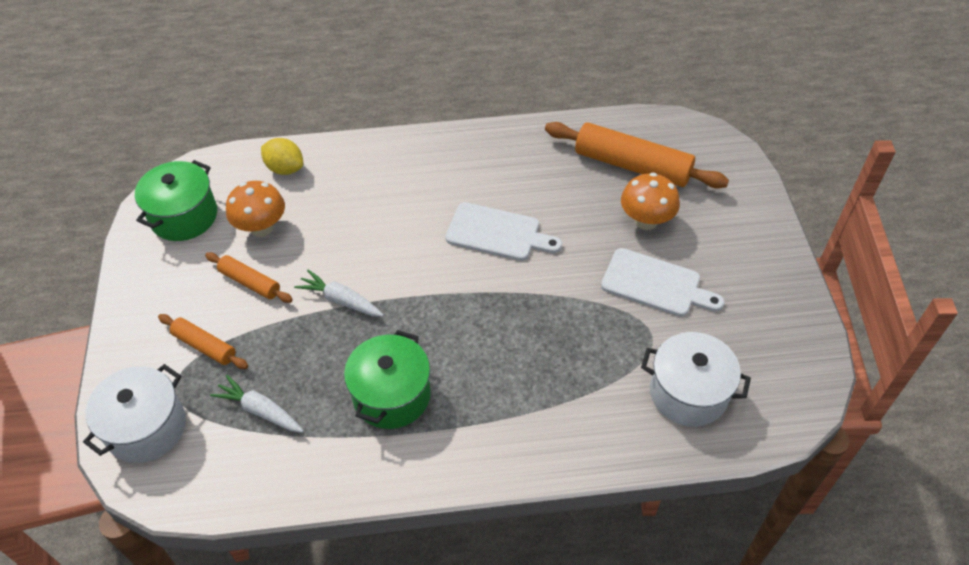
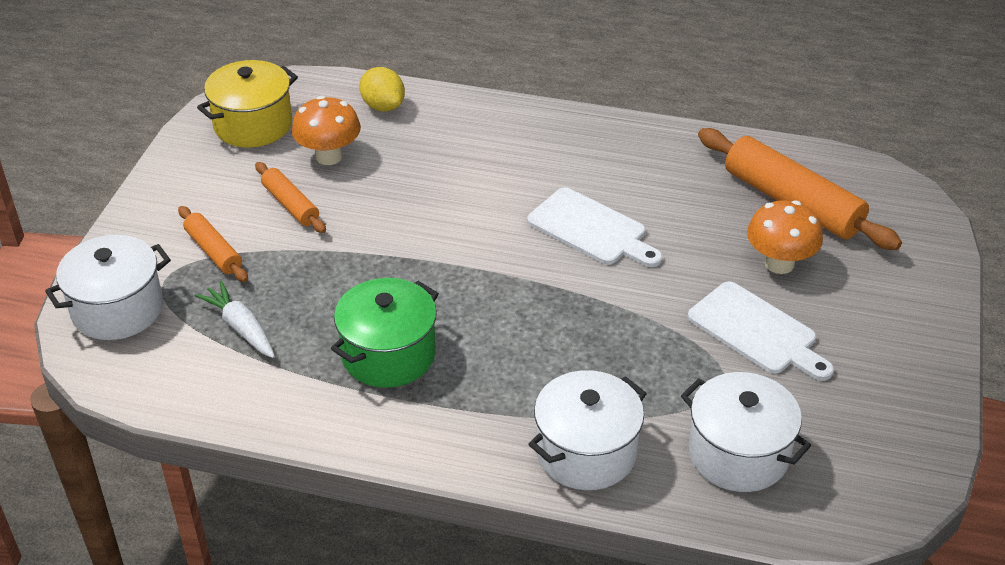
camera: 20 degrees right, 10 degrees down
green pot [135,160,217,241] -> yellow pot [197,60,298,148]
white carrot [294,270,384,317] -> none
none -> white pot [528,370,647,490]

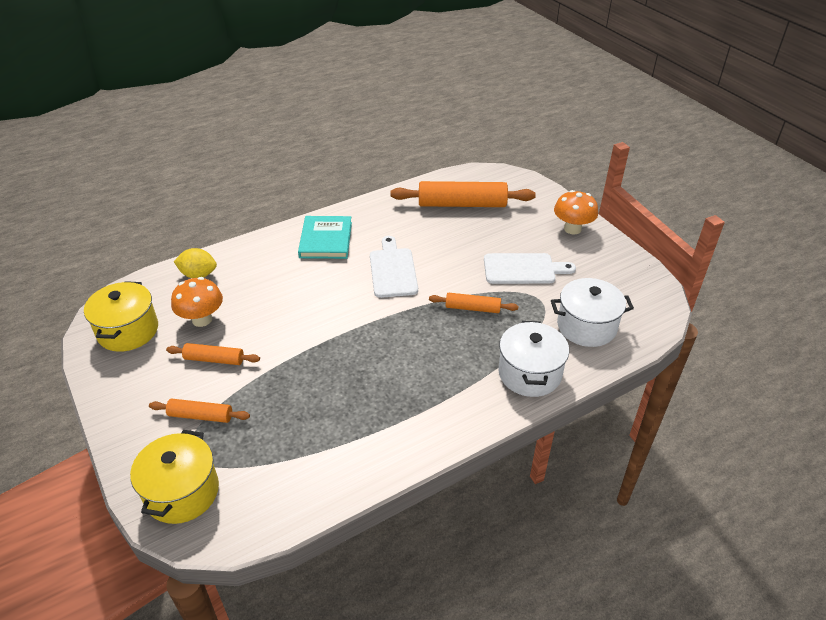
camera: 45 degrees left, 0 degrees up
white pot [45,235,171,340] -> yellow pot [130,430,219,524]
white carrot [195,281,275,358] -> none
green pot [331,278,439,388] -> none
white cutting board [527,188,663,267] -> white cutting board turned 90 degrees counterclockwise [370,236,418,298]
orange mushroom [747,200,823,274] -> orange mushroom moved to [554,190,598,235]
none -> turquoise book [298,216,352,259]
none -> orange rolling pin [429,293,519,313]

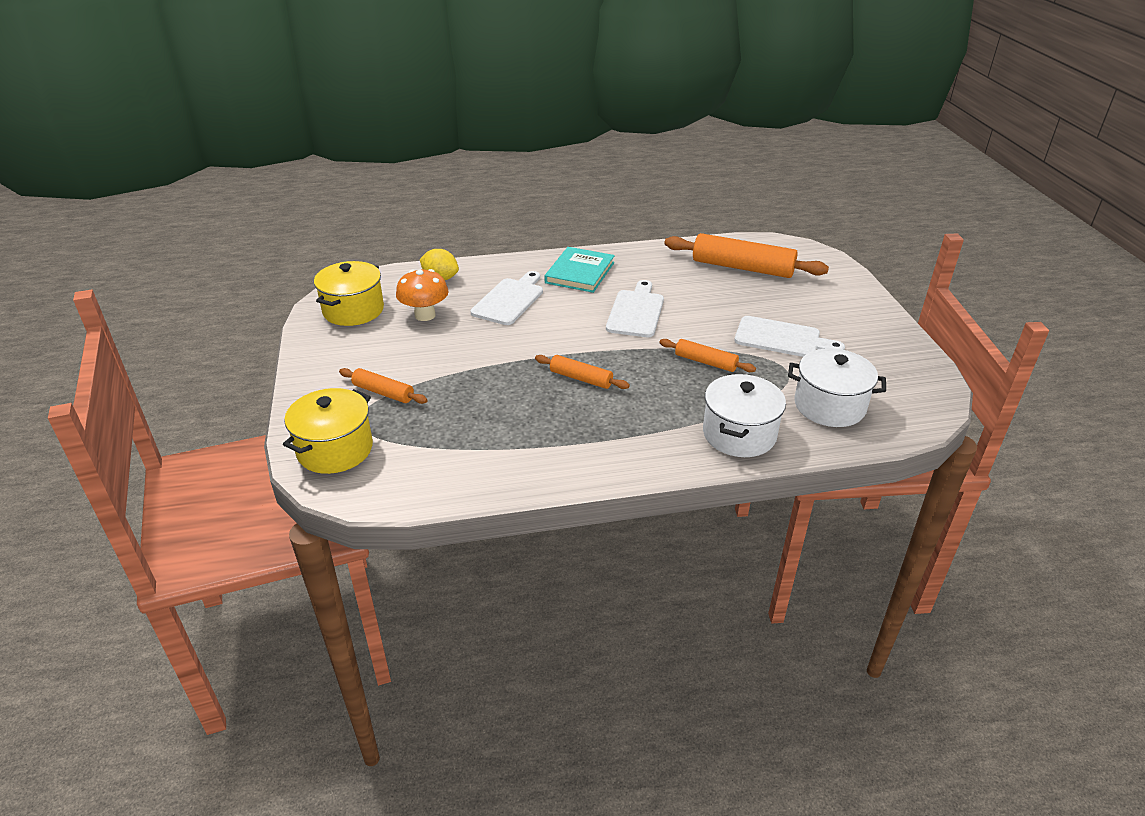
camera: 20 degrees right, 5 degrees down
orange rolling pin [166,343,260,365] -> orange rolling pin moved to [535,355,630,389]
orange mushroom [554,190,598,235] -> none
none -> white cutting board [470,271,543,325]

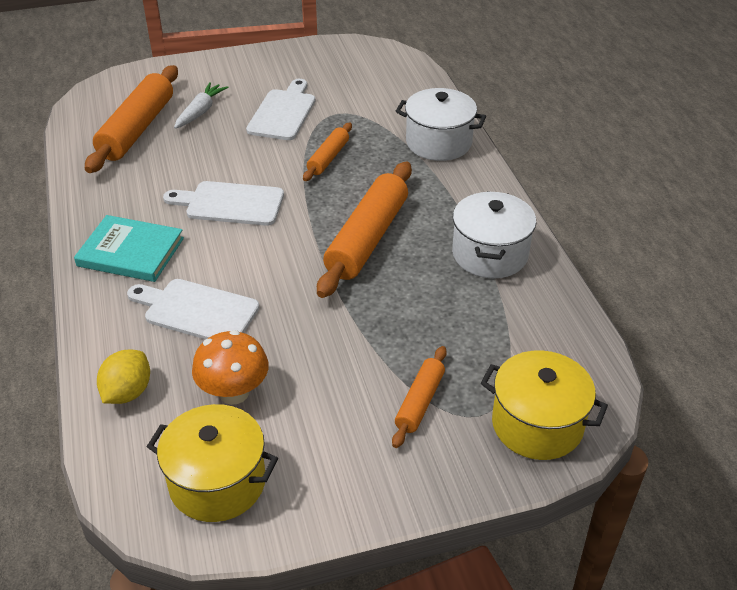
camera: 95 degrees left, 5 degrees up
orange rolling pin [535,355,630,389] -> orange rolling pin [317,162,412,298], size x1.89
white pot [788,348,886,427] -> white pot moved to [452,191,536,278]
none -> white carrot [174,82,228,129]

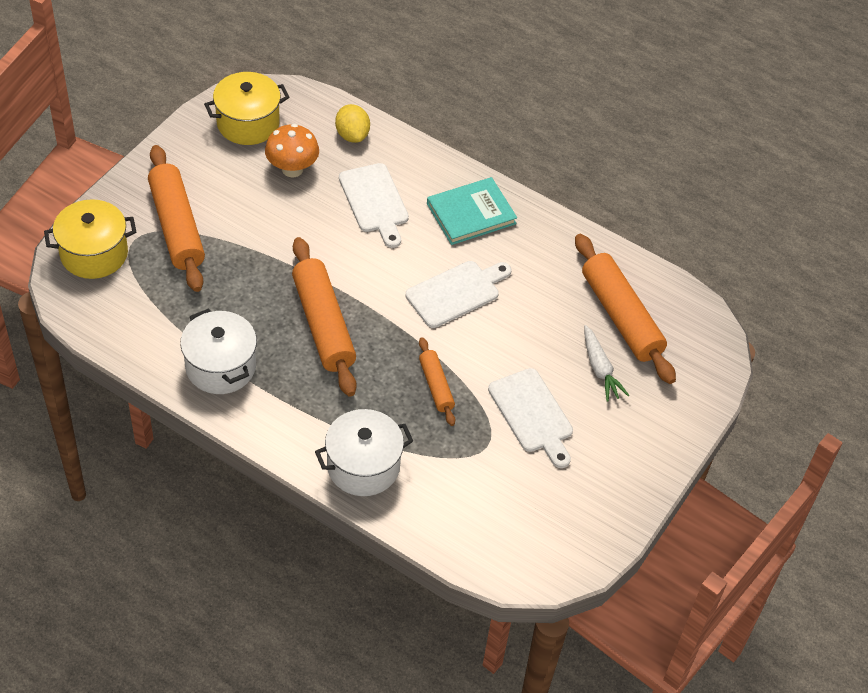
camera: 135 degrees right, 10 degrees up
white cutting board [127,279,260,340] -> white cutting board turned 90 degrees clockwise [339,163,409,248]
orange rolling pin [392,346,447,448] -> orange rolling pin [148,145,205,292], size x1.89

